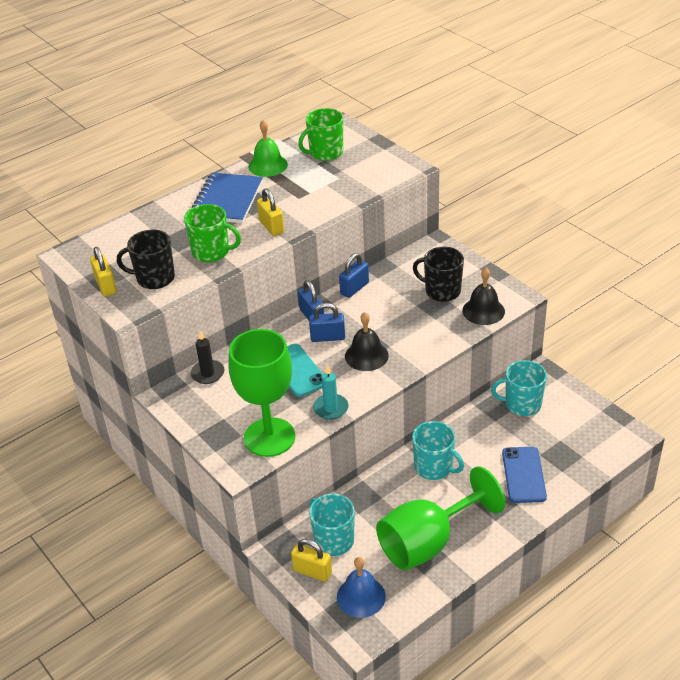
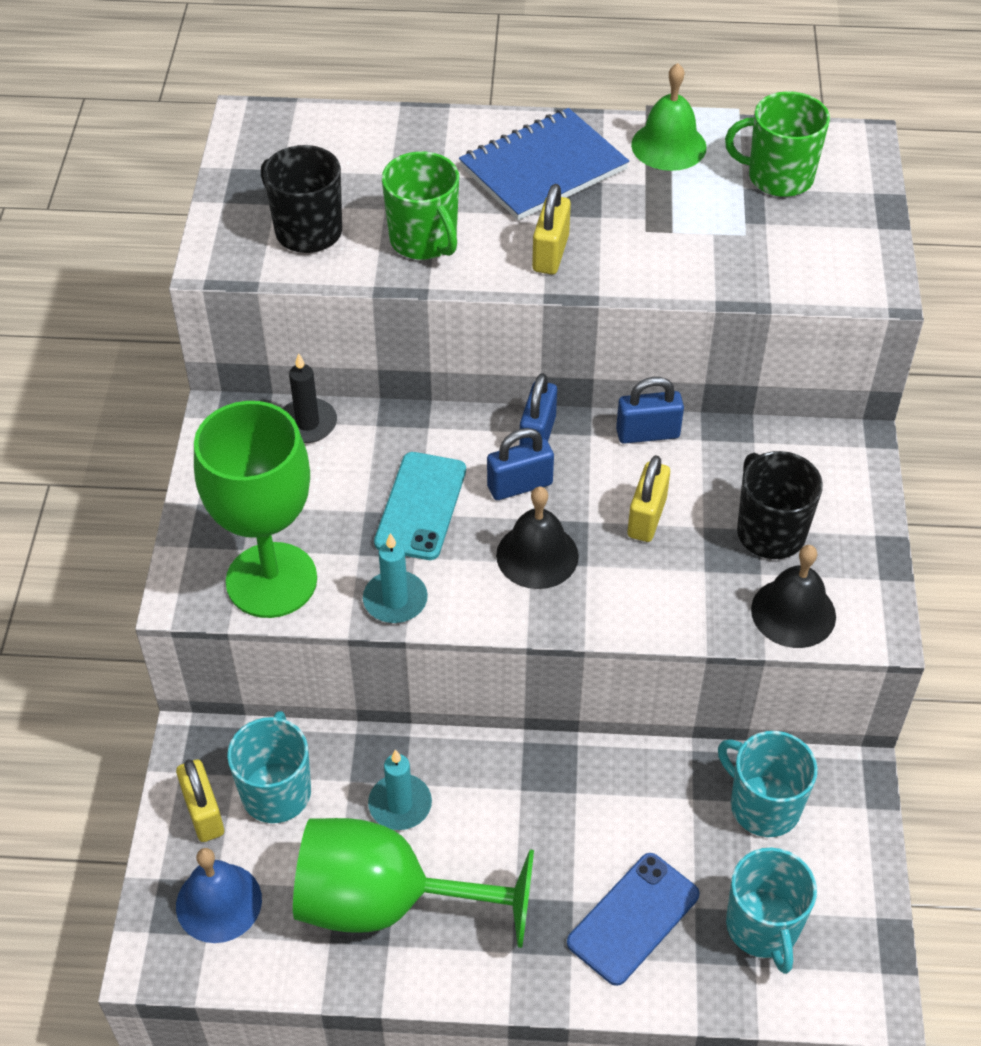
camera: 40 degrees right, 10 degrees up
yellow padlock [90,247,117,297] -> yellow padlock moved to [627,455,670,542]
blue padlock [309,303,345,342] -> blue padlock turned 60 degrees counterclockwise [487,428,554,500]
turquoise mug [412,421,464,480] -> turquoise mug moved to [726,848,817,974]
none -> turquoise candle [368,750,432,830]

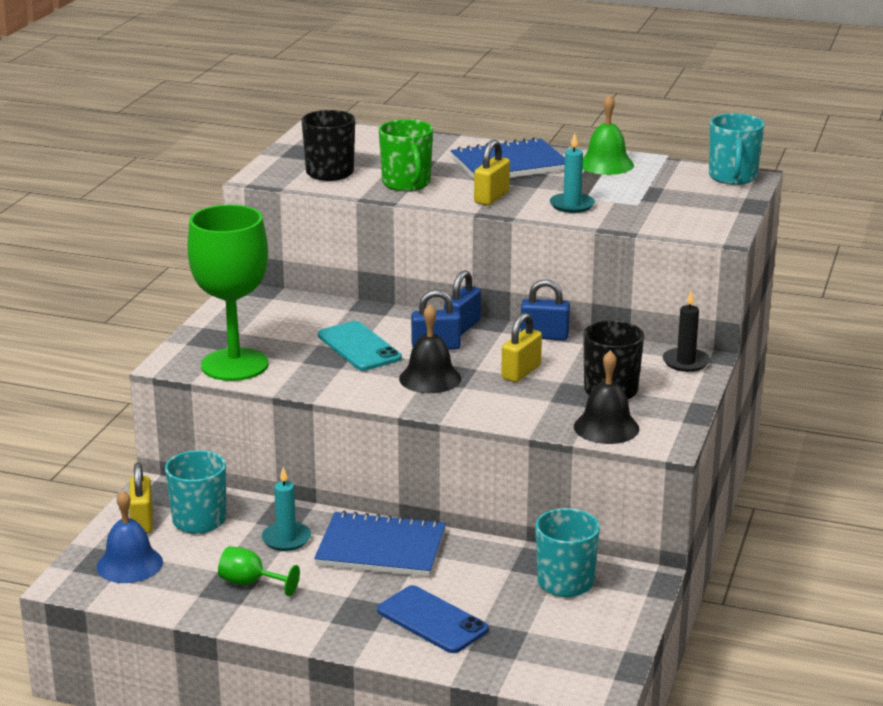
camera: 15 degrees right, 25 degrees down
black candle [283,353,337,443] -> black candle moved to [663,290,710,372]
green goblet [293,818,534,948] -> green goblet [218,546,300,596], size x0.43
turquoise candle [363,533,428,623] -> turquoise candle moved to [550,133,595,213]
turquoise phone [374,452,466,560] -> turquoise phone turned 60 degrees counterclockwise [318,321,402,371]
blue phone [567,853,700,986] -> blue phone turned 75 degrees clockwise [377,585,489,653]
green mug [725,91,830,197] -> none
turquoise mug [726,848,817,974] -> turquoise mug moved to [709,113,765,185]
none -> blue notebook [314,511,446,577]

